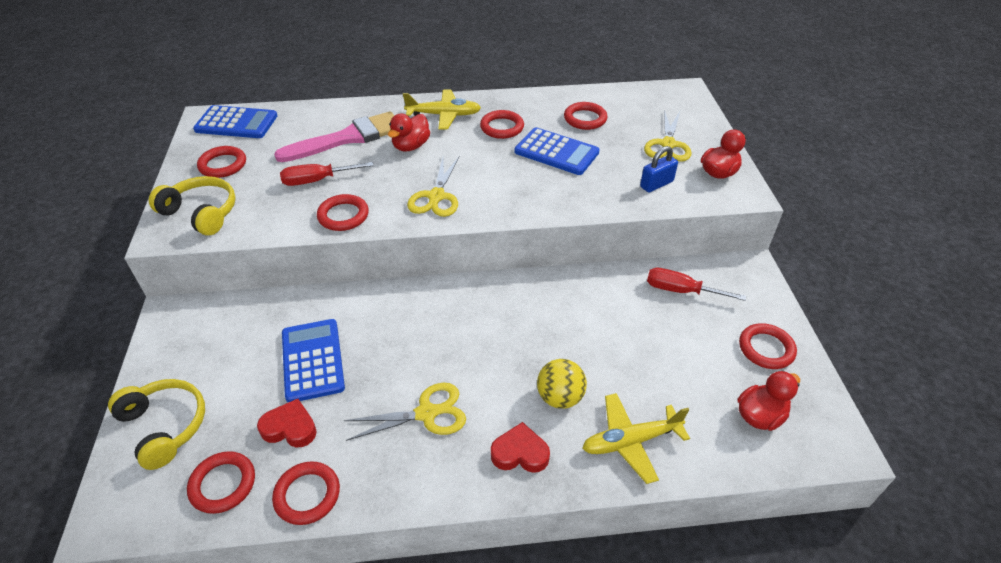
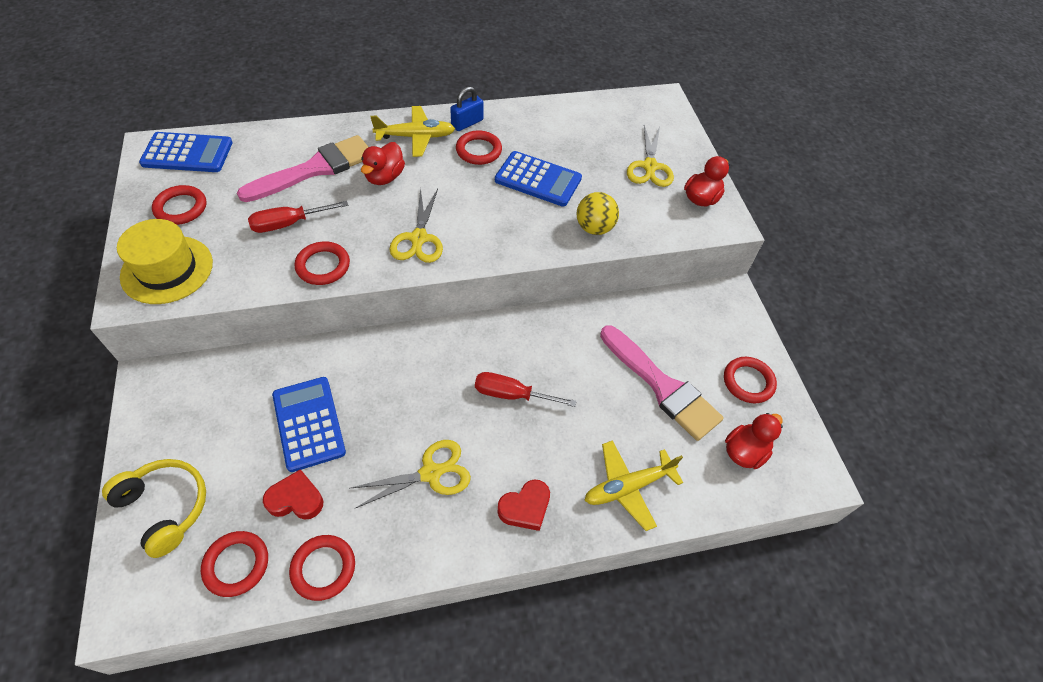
camera: 10 degrees left, 10 degrees up
yellow headphones [149,176,236,235] -> yellow hat [117,219,213,304]
red heart [491,422,550,473] -> red heart turned 150 degrees clockwise [498,480,550,531]
yellow ball [537,359,587,409] -> yellow ball moved to [577,192,619,235]
red ring [564,102,607,130] -> none
blue padlock [640,146,678,193] -> blue padlock moved to [450,86,483,131]
red screwdriver [647,268,746,301] -> red screwdriver moved to [475,372,577,407]
none -> pink brush [600,326,723,441]

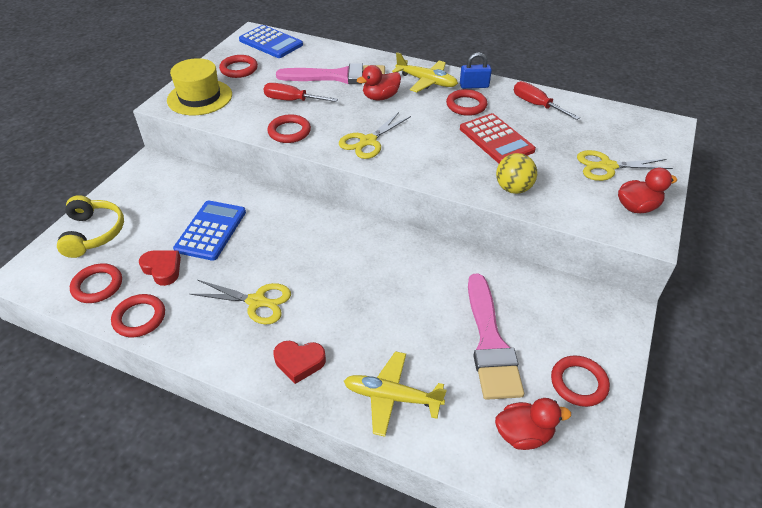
camera: 40 degrees right, 10 degrees down
red screwdriver [475,372,577,407] -> red screwdriver moved to [514,81,580,120]
blue calculator [495,151,582,207] -> red calculator [460,113,536,163]
yellow scissors [627,125,674,187] -> yellow scissors turned 45 degrees clockwise [577,150,673,181]

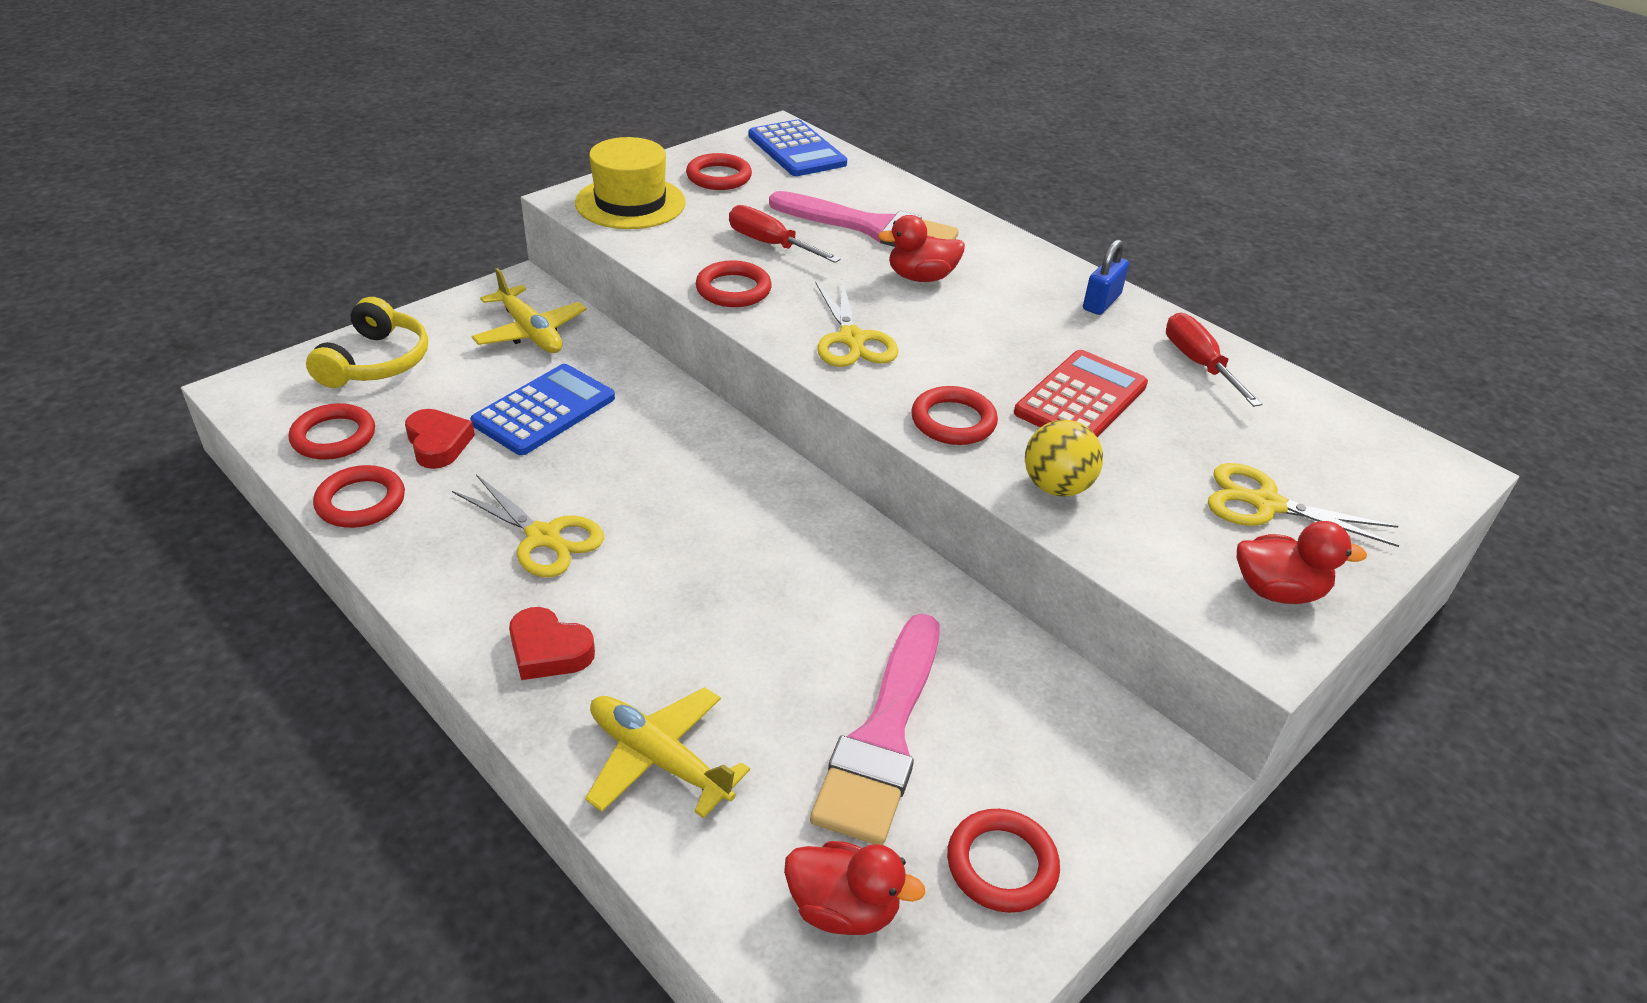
camera: 20 degrees right, 5 degrees down
yellow scissors [339,112,411,159] -> yellow scissors turned 75 degrees counterclockwise [816,280,899,367]
yellow plane [392,52,458,92] -> yellow plane moved to [472,268,587,353]
red ring [446,89,487,116] -> red ring moved to [911,386,998,445]
blue padlock [460,52,492,89] -> blue padlock turned 75 degrees counterclockwise [1083,239,1129,315]
red calculator [460,113,536,163] -> red calculator turned 135 degrees counterclockwise [1014,350,1148,437]

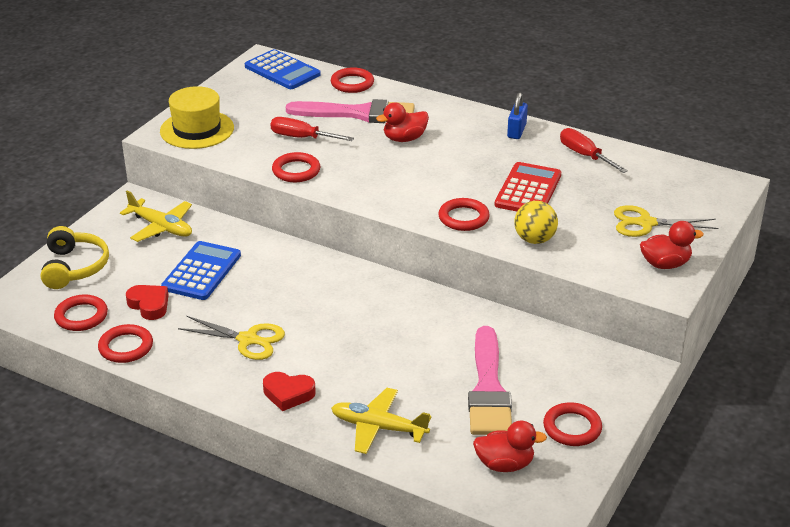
camera: 15 degrees left, 5 degrees down
red ring [686,153,752,190] -> red ring moved to [331,67,374,93]
yellow scissors [816,280,899,367] -> none

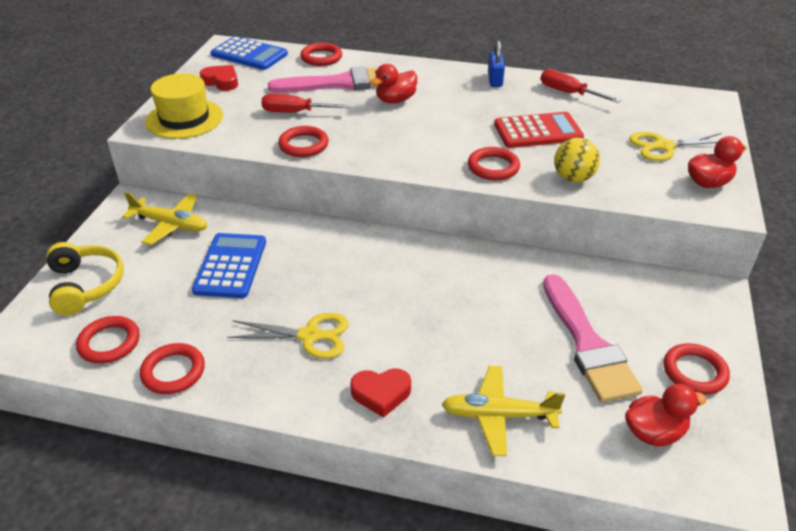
camera: 15 degrees left, 5 degrees up
red heart [126,285,169,320] -> red heart moved to [200,65,238,91]
red calculator [494,162,561,211] -> red calculator turned 75 degrees clockwise [494,112,584,148]

